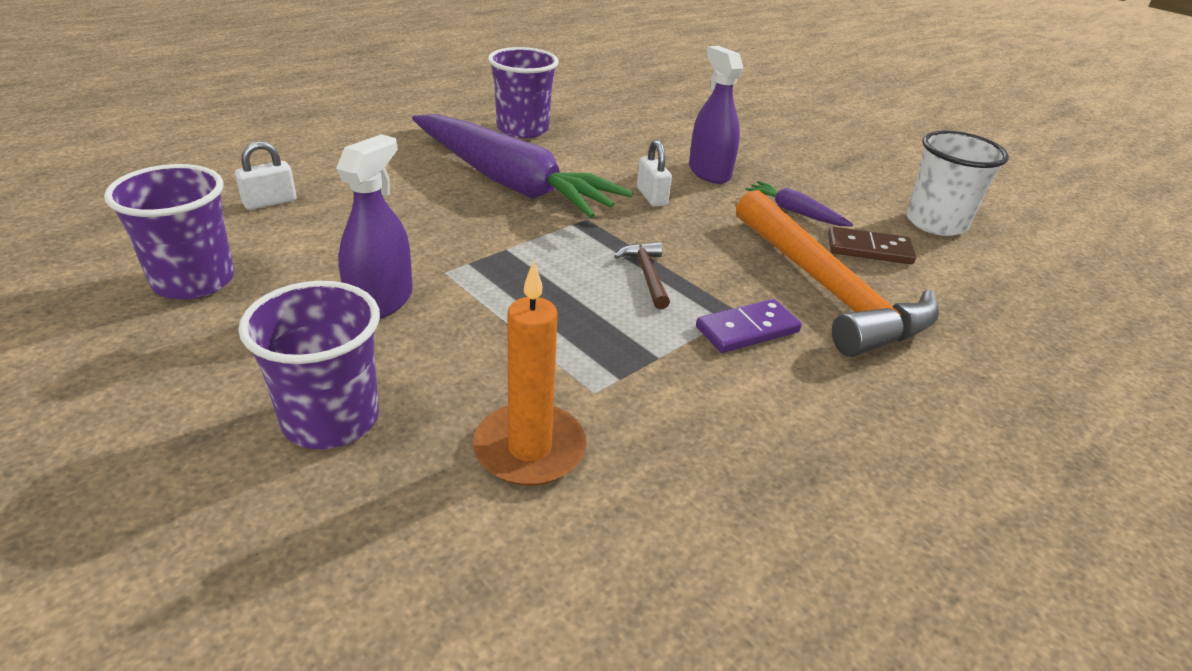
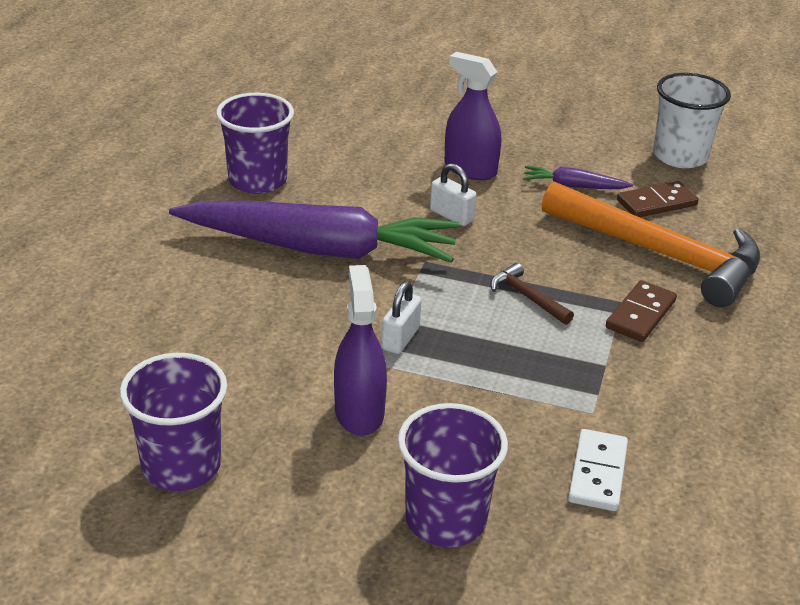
camera: 30 degrees left, 0 degrees up
white padlock [235,141,297,210] -> white padlock moved to [381,281,422,354]
orange candle [473,261,586,486] -> white domino [568,429,628,511]
purple domino [696,299,802,353] -> brown domino [606,280,677,342]

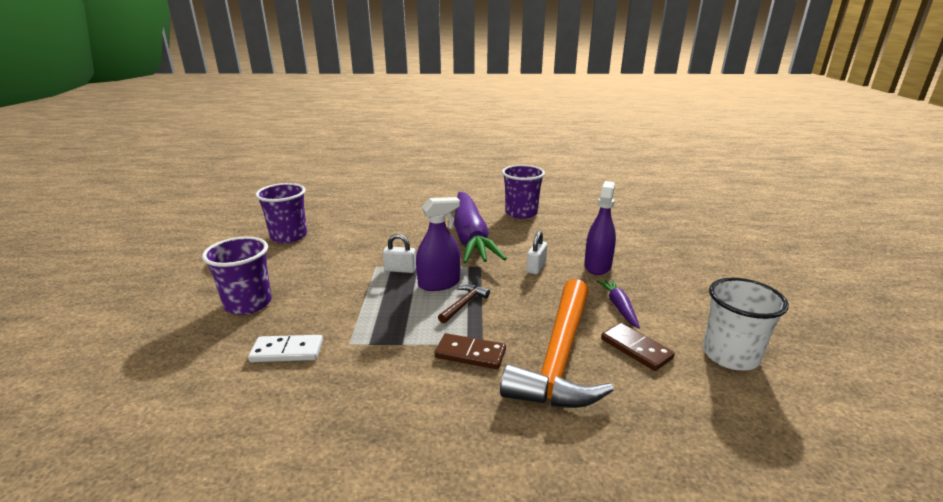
camera: 75 degrees right, 10 degrees down
purple spray bottle [334,265,387,436] -> purple spray bottle moved to [416,197,461,291]

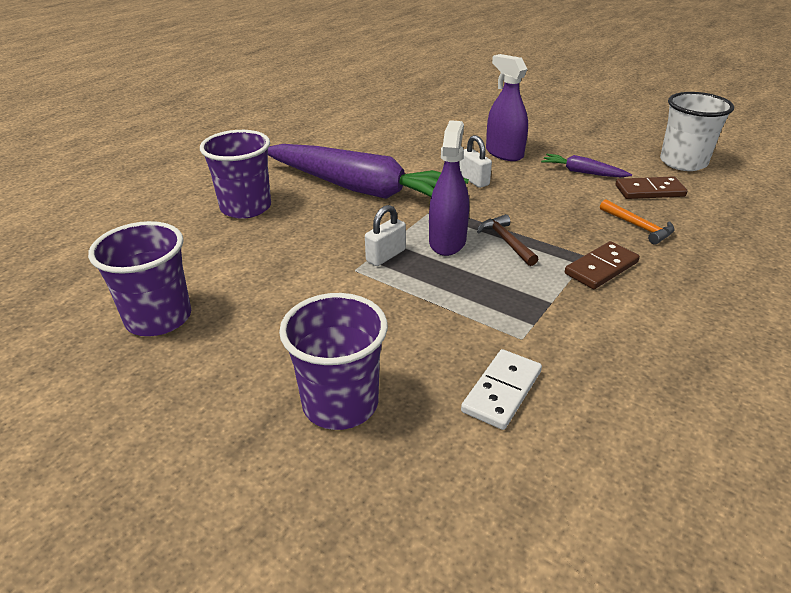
camera: 55 degrees left, 10 degrees up
orange hammer [500,279,614,408] -> orange hammer [600,199,675,244], size x0.40
purple cup [502,165,545,219] -> purple cup moved to [200,130,271,219]

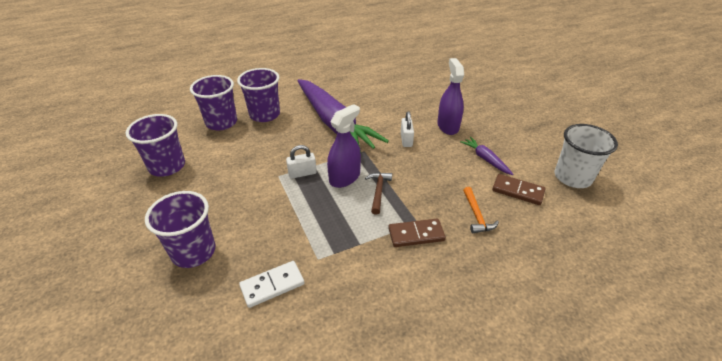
camera: 30 degrees right, 5 degrees up
none -> purple cup [190,75,237,130]

